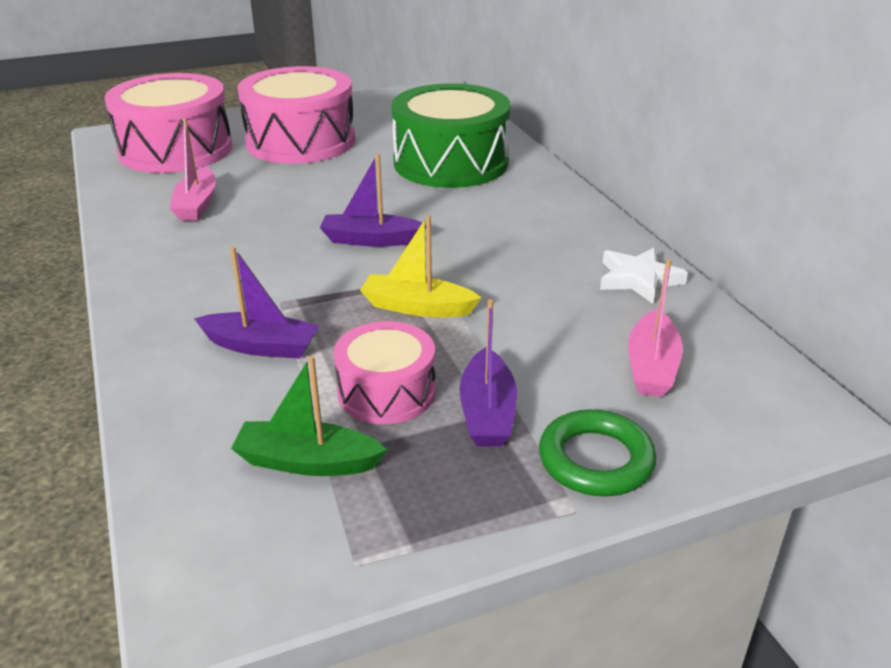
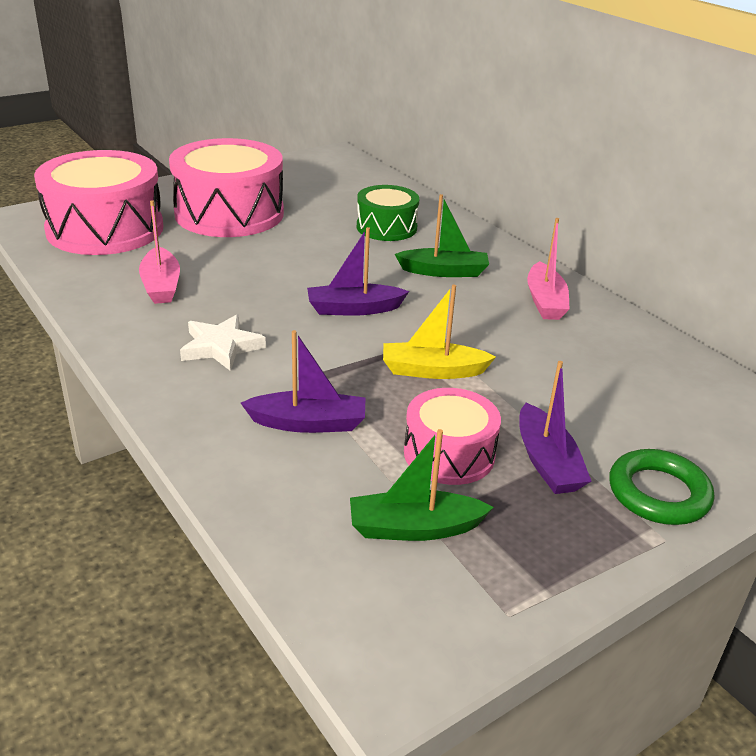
camera: 15 degrees left, 0 degrees up
green drum [391,83,511,188] -> green drum [357,185,419,241], size x0.56
white star [600,248,688,304] -> white star moved to [180,314,266,371]
pink boat [628,259,683,397] -> pink boat moved to [527,218,570,320]
none -> green boat [395,194,489,277]

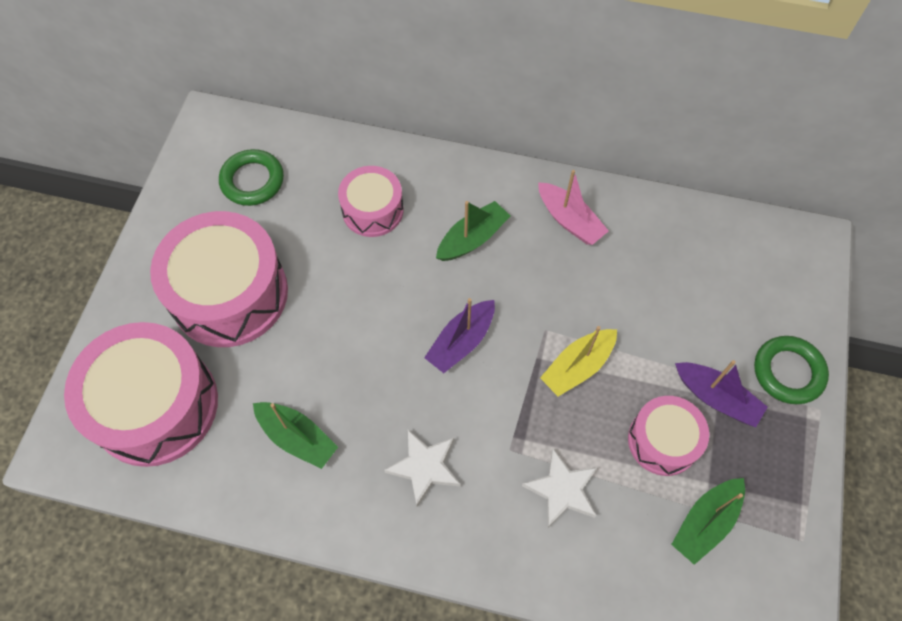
camera: 40 degrees left, 30 degrees up
pink boat [139,200,180,304] -> green boat [253,402,338,469]
purple boat [241,330,365,433] -> white star [522,448,598,527]
green drum [357,185,419,241] -> pink drum [338,166,404,237]
none -> green ring [219,149,284,206]

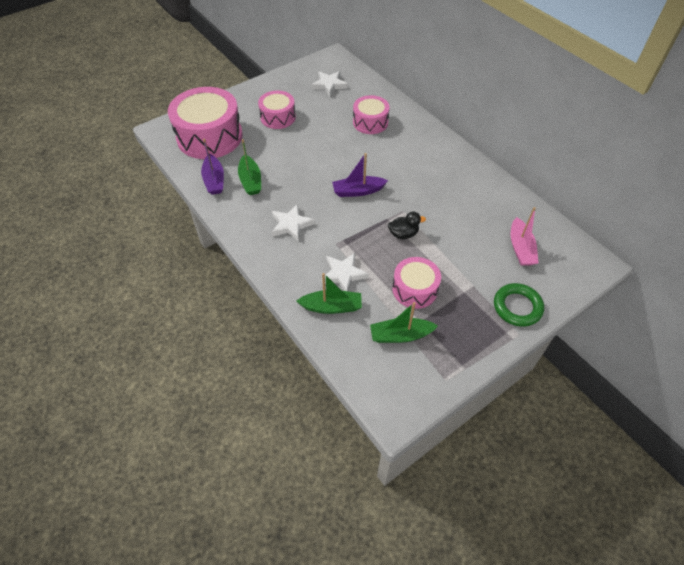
camera: 40 degrees right, 10 degrees down
pink drum [150,211,288,347] -> pink drum [258,90,296,129], size x0.56
green ring [219,149,284,206] -> white star [312,71,348,96]
green boat [436,201,510,261] -> green boat moved to [296,273,362,314]
pink boat [538,170,609,245] -> pink boat moved to [511,207,539,266]
yellow boat [540,326,617,396] -> black duck [388,212,426,239]
purple boat [675,360,768,428] -> purple boat moved to [201,139,224,195]

